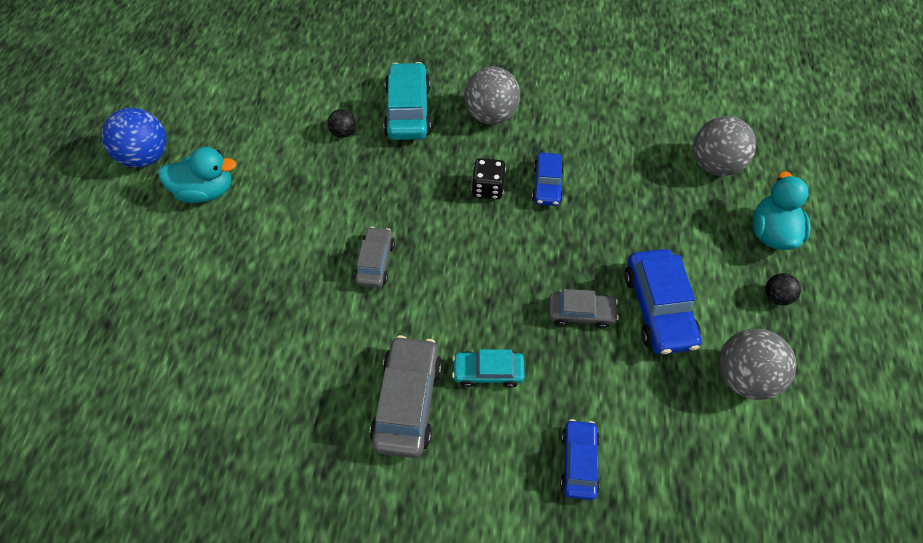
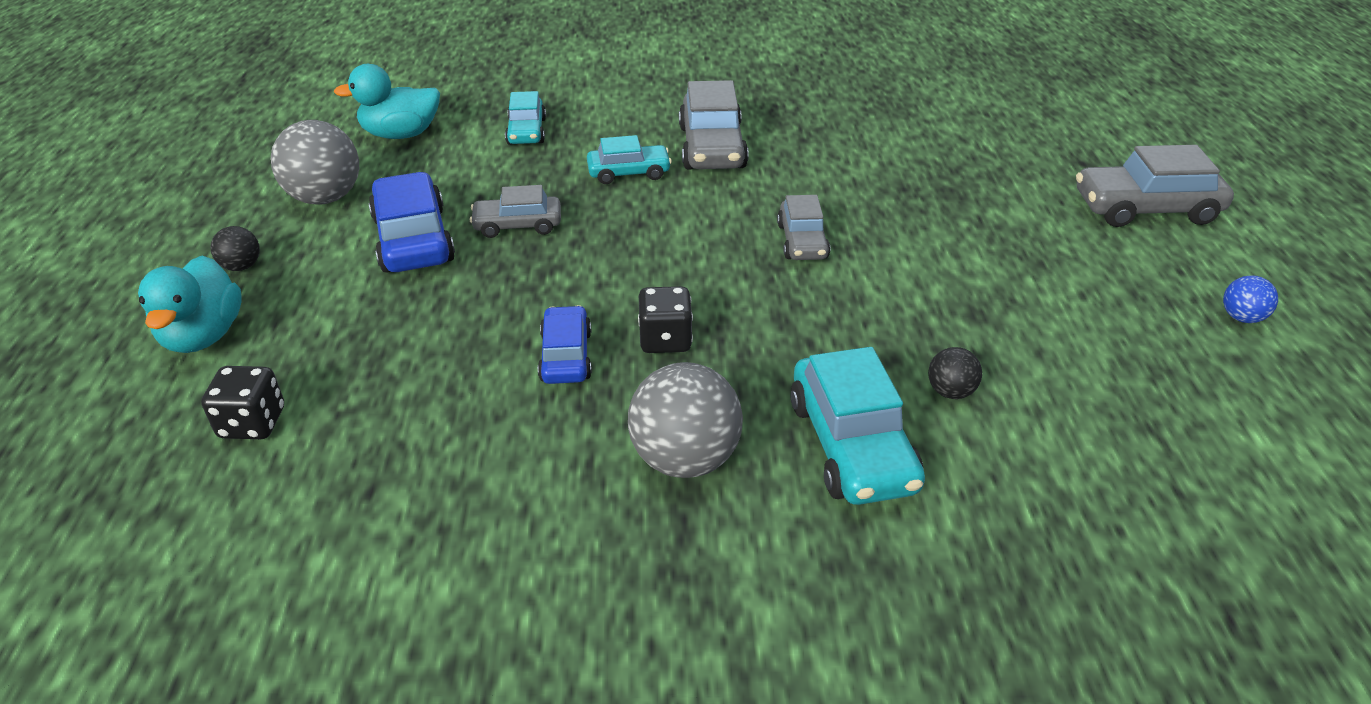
camera: 170 degrees right, 20 degrees down
blue ball [102,108,167,167] -> blue ball [1223,275,1278,323], size x0.50
turquoise duck [158,147,237,203] -> turquoise duck moved to [334,64,440,139]
blue car [560,419,600,500] -> turquoise car [505,91,546,144]
grey ball [693,116,756,176] -> black dice [201,366,284,439]
none -> grey car [1076,145,1234,227]

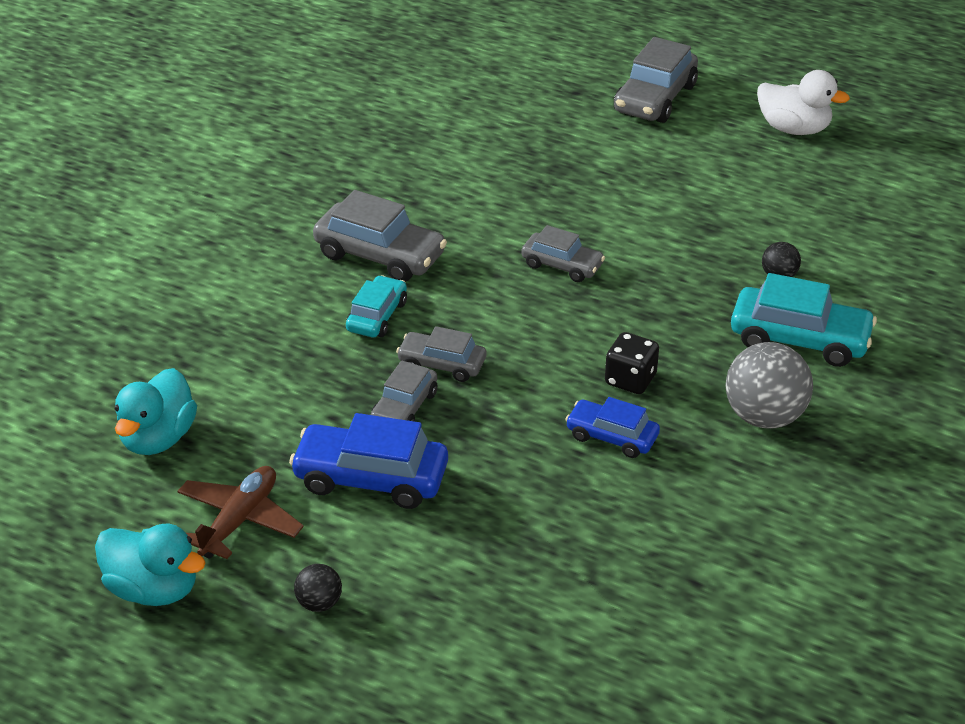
camera: 60 degrees left, 0 degrees up
turquoise duck [138,256,242,353] -> turquoise duck moved to [95,524,206,606]
black dice [201,366,284,439] -> none
grey ball [271,120,359,205] -> brown plane [177,466,304,559]
turquoise car [505,91,546,144] -> none
blue ball [1223,275,1278,323] -> white duck [757,70,850,135]
none -> grey car [396,326,486,382]

